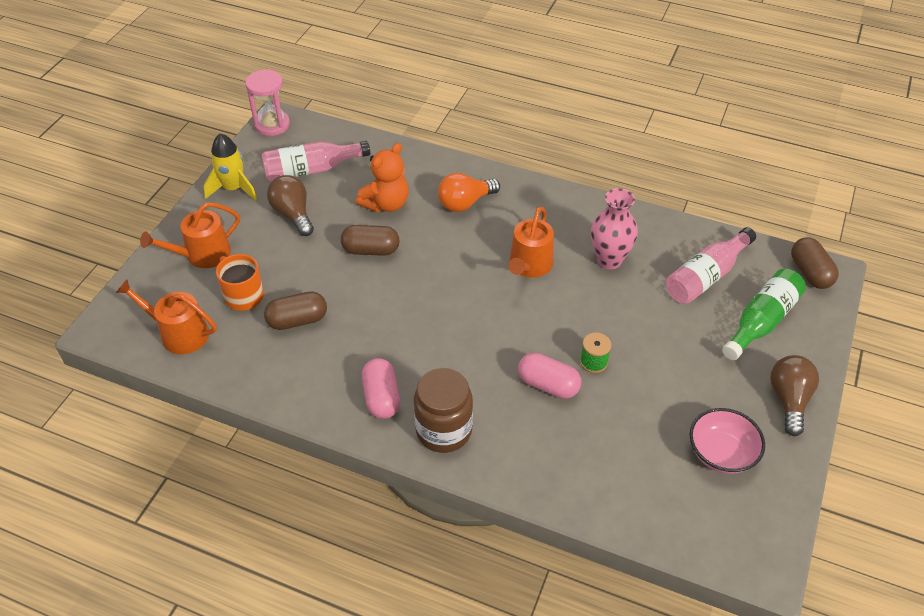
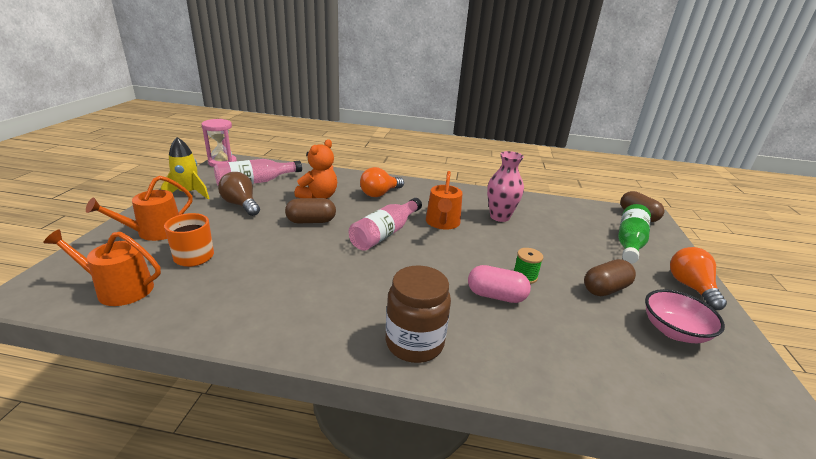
camera: 15 degrees left, 20 degrees down
brown capsule [264,291,327,330] -> brown capsule moved to [584,259,636,296]
pink capsule [362,358,400,419] -> none
pink bottle [666,227,756,304] -> pink bottle moved to [349,198,422,251]
brown light bulb [770,355,819,436] -> orange light bulb [670,247,727,310]

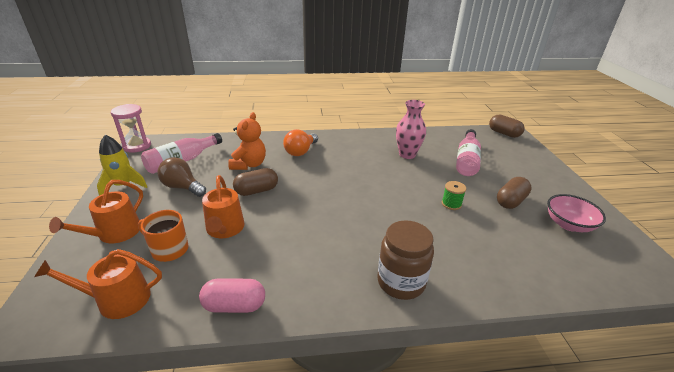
camera: 15 degrees left, 5 degrees up
pink bottle [349,198,422,251] -> pink bottle moved to [456,129,481,176]
orange watering can [426,171,463,230] -> orange watering can moved to [202,175,244,238]
pink capsule [468,265,531,303] -> pink capsule moved to [199,278,265,313]
green bottle [618,204,651,264] -> none
orange light bulb [670,247,727,310] -> none

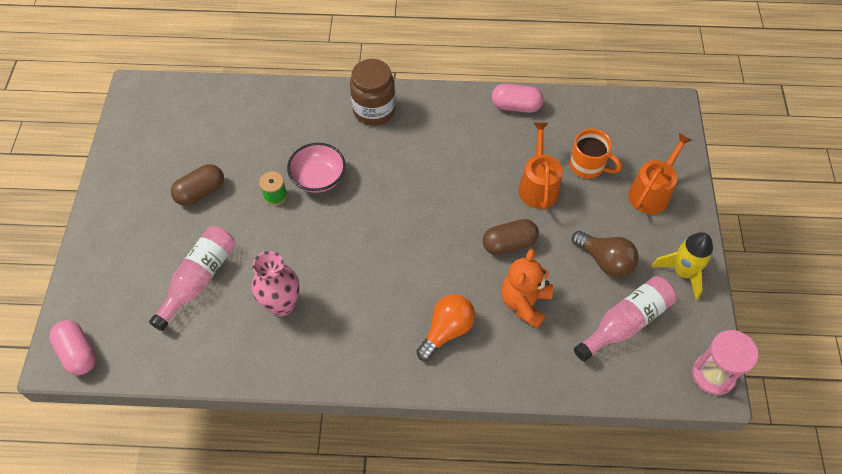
camera: 170 degrees left, 25 degrees up
orange watering can [34,249,162,319] -> none
brown capsule [489,115,525,138] -> pink capsule [49,320,96,375]
pink bowl [547,194,606,232] -> pink bowl moved to [287,143,346,193]

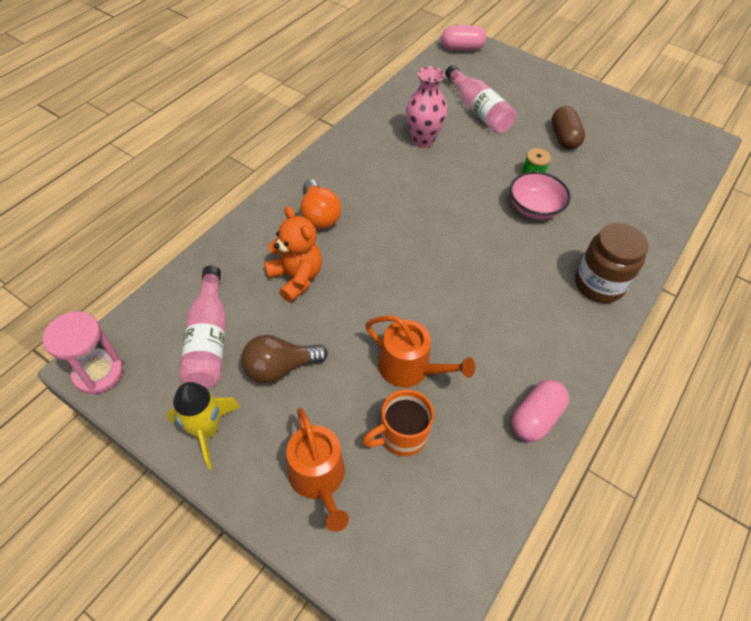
camera: 120 degrees right, 5 degrees down
brown capsule [483,219,539,255] -> none

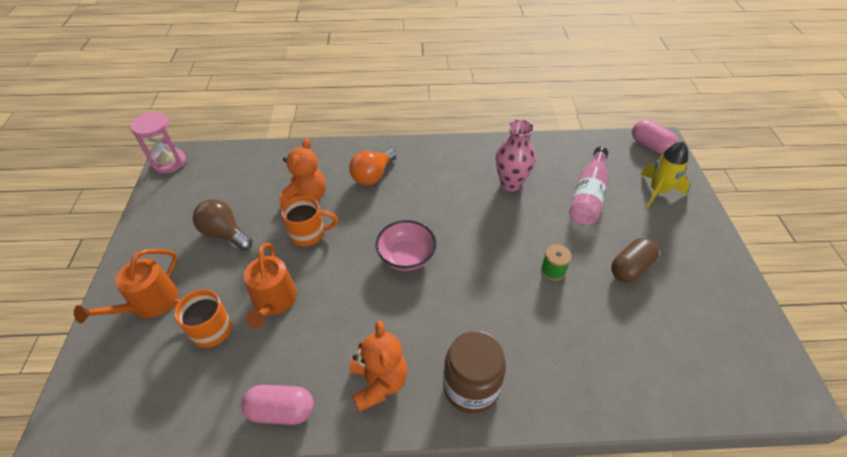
camera: 55 degrees right, 5 degrees down
yellow rocket [167,382,240,469] -> yellow rocket moved to [640,142,690,208]
pink bottle [179,266,226,388] -> none
pink bowl [510,171,571,220] -> pink bowl moved to [376,220,436,271]
none -> orange mug [281,196,338,246]
none -> orange teddy bear [350,320,407,412]

